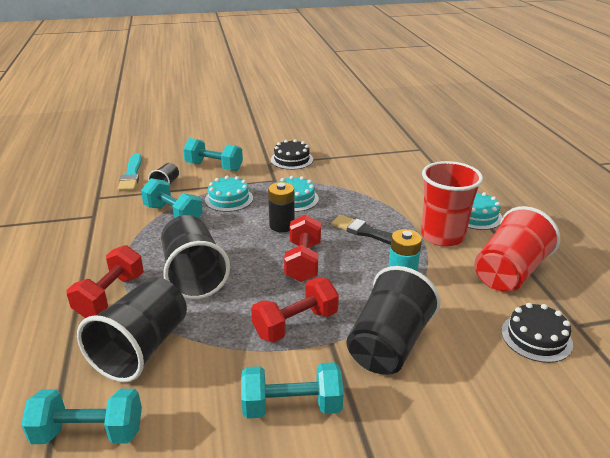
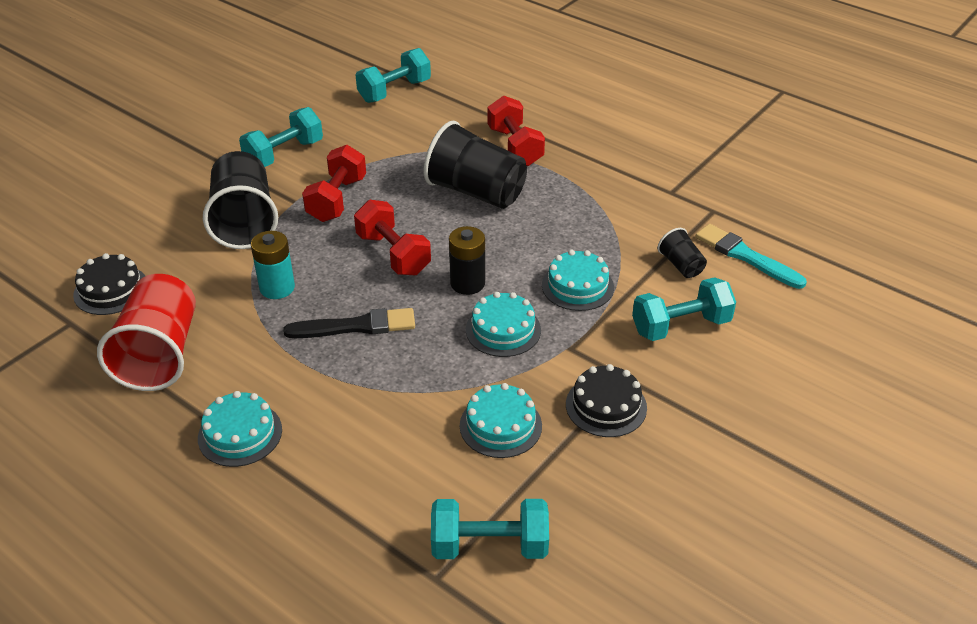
camera: 140 degrees right, 10 degrees up
black cup [77,277,187,382] -> none
turquoise dumbbell [141,178,203,218] -> turquoise dumbbell moved to [431,499,549,559]
red cup [421,161,483,247] -> none
none -> turquoise cake [460,383,542,458]

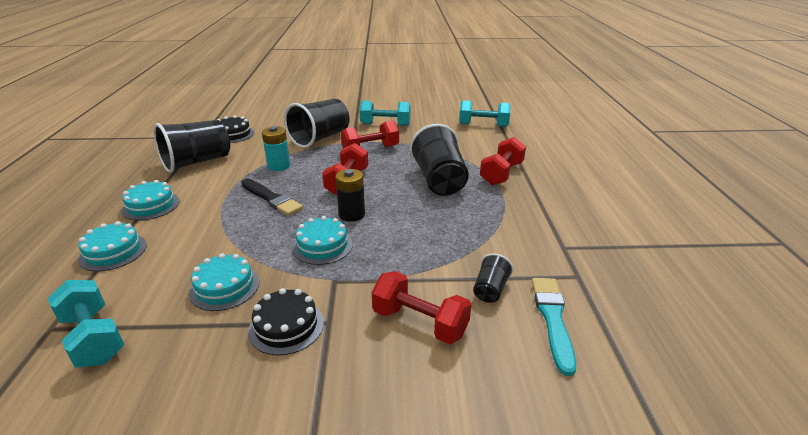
camera: 50 degrees right, 10 degrees down
red cup [97,274,196,391] -> black cup [154,120,230,173]
turquoise cake [542,250,614,311] -> turquoise cake moved to [78,221,147,271]
turquoise dumbbell [632,277,736,341] -> red dumbbell [372,271,471,344]

